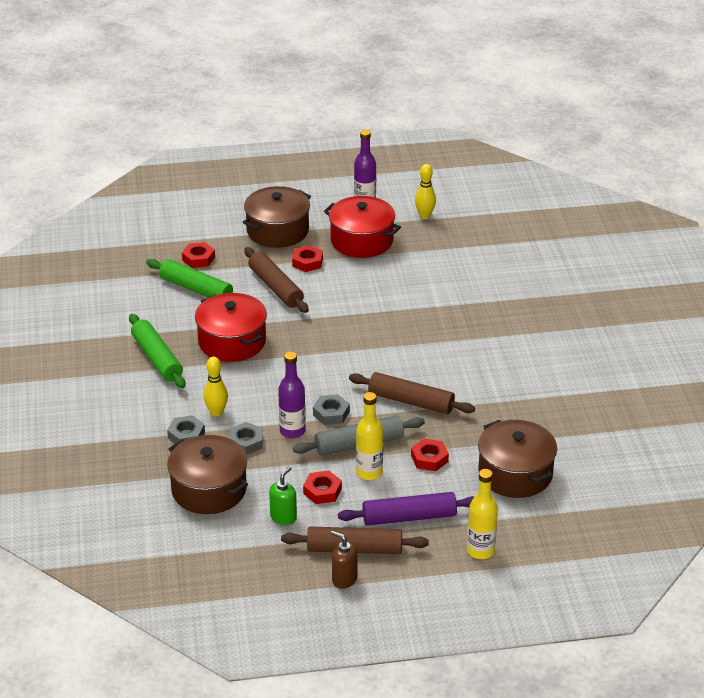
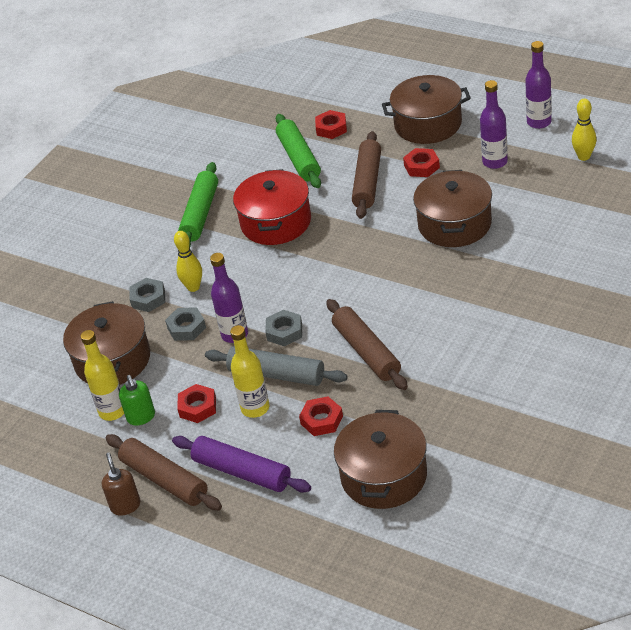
camera: 45 degrees right, 5 degrees up
green soap dispenser [269,466,297,525] -> green soap dispenser turned 90 degrees clockwise [119,375,155,426]
red pot [324,196,401,258] -> purple bottle [480,80,508,169]
yellow bottle [467,469,498,559] -> yellow bottle moved to [80,330,124,421]
none -> brown pot [413,170,492,247]

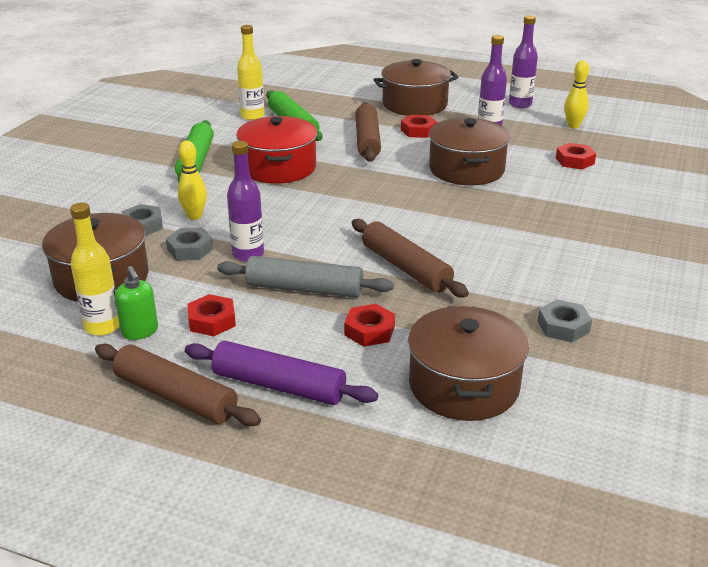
camera: 15 degrees left, 10 degrees down
brown soap dispenser [102,452,141,515] -> none
yellow bottle [230,325,269,418] -> yellow bottle moved to [237,25,265,120]
grey nut [265,310,302,346] -> grey nut moved to [538,299,592,343]
red nut [315,110,347,139] -> red nut moved to [556,143,596,170]

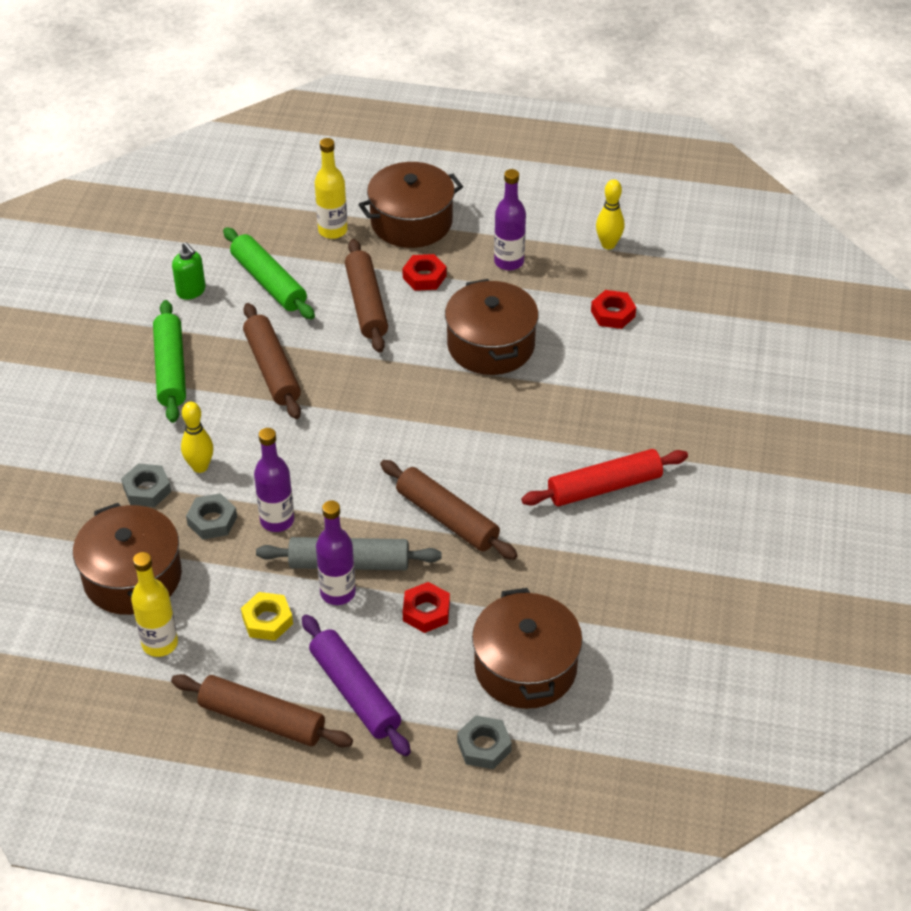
camera: 10 degrees left, 15 degrees up
green soap dispenser [115,266,158,340] -> green soap dispenser moved to [172,242,206,300]
purple rolling pin [185,341,378,405] -> purple rolling pin turned 45 degrees clockwise [302,614,411,756]
red nut [187,294,236,336] -> yellow nut [241,592,293,641]
red pot [236,116,317,183] -> brown rolling pin [243,303,301,419]
yellow bottle [237,25,265,120] -> yellow bottle moved to [315,138,348,239]
purple bottle [509,15,538,108] -> purple bottle moved to [316,500,356,605]
grey nut [538,299,592,343] -> grey nut moved to [457,715,512,769]
none -> red rolling pin [521,449,688,506]

